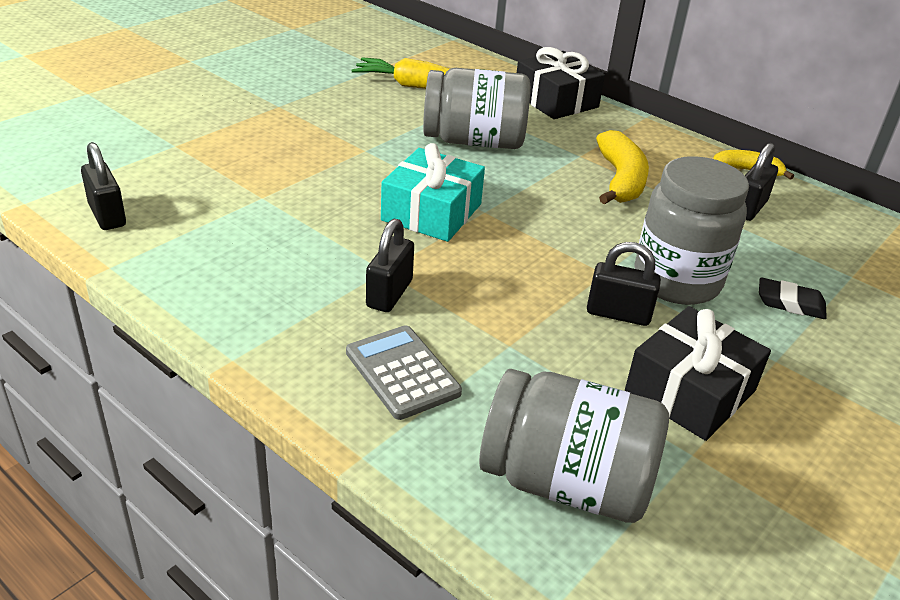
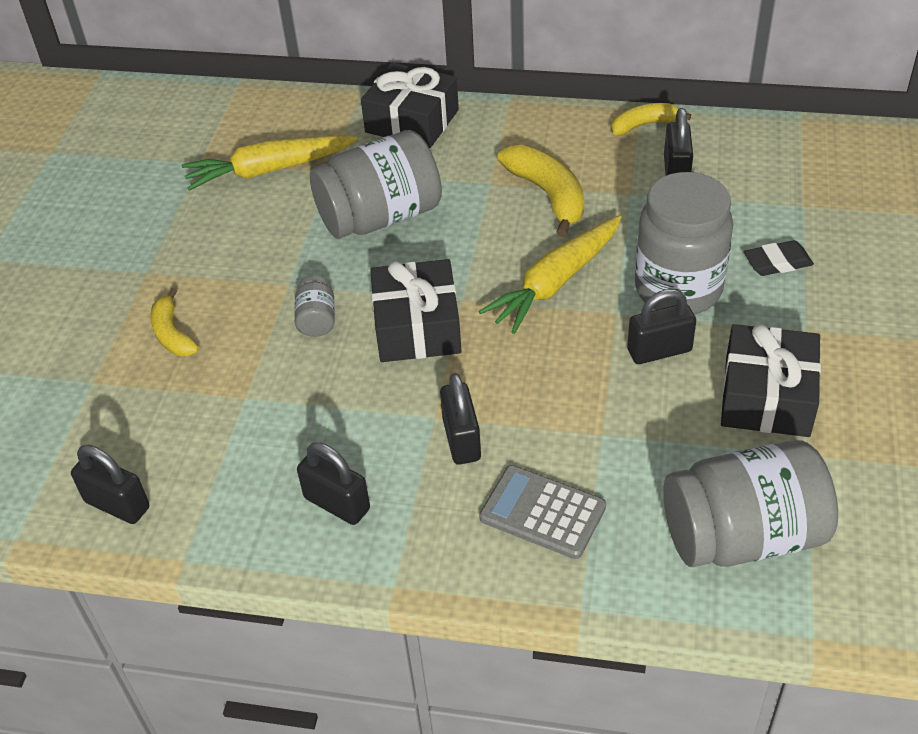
camera: 25 degrees left, 10 degrees up
turquoise gift [381,143,485,242] -> black gift [370,259,462,362]
none -> yellow banana [150,288,199,356]
none -> grey jar [294,276,335,337]
none -> black padlock [297,442,370,525]
none -> yellow carrot [479,215,622,334]

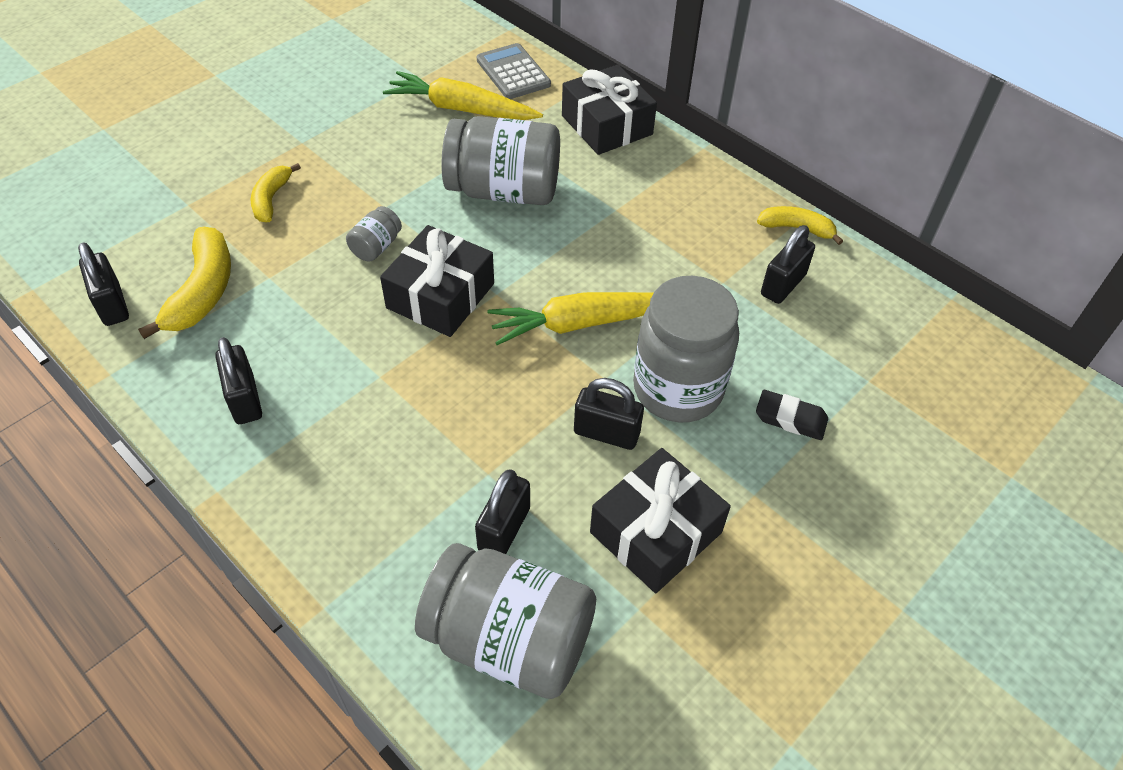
camera: 30 degrees right, 5 degrees up
black padlock [440,373,481,465] -> black padlock moved to [475,470,530,554]
grey calculator [479,465,606,559] -> grey calculator moved to [477,43,551,99]
yellow banana [497,145,584,237] -> yellow banana moved to [138,227,231,339]

